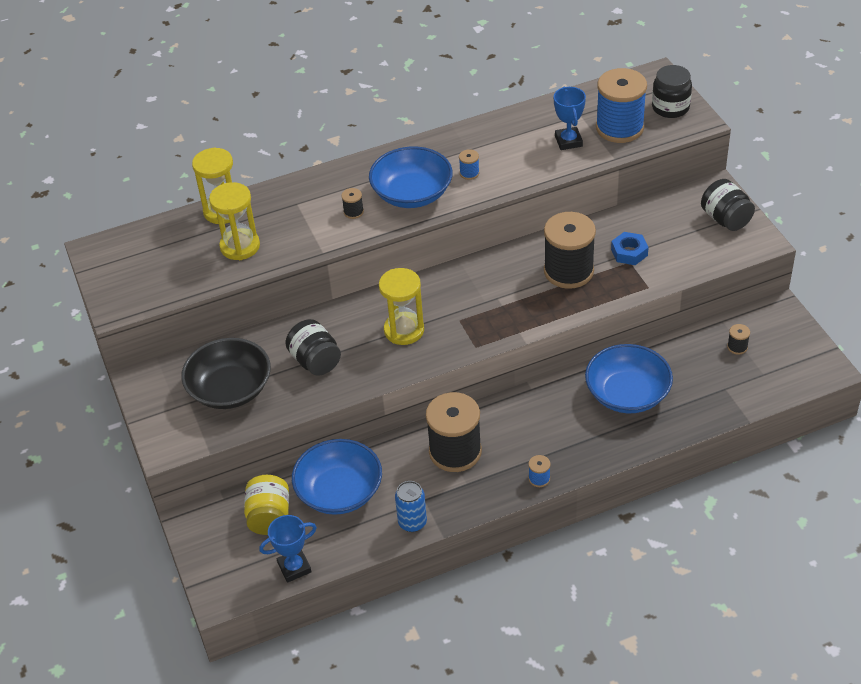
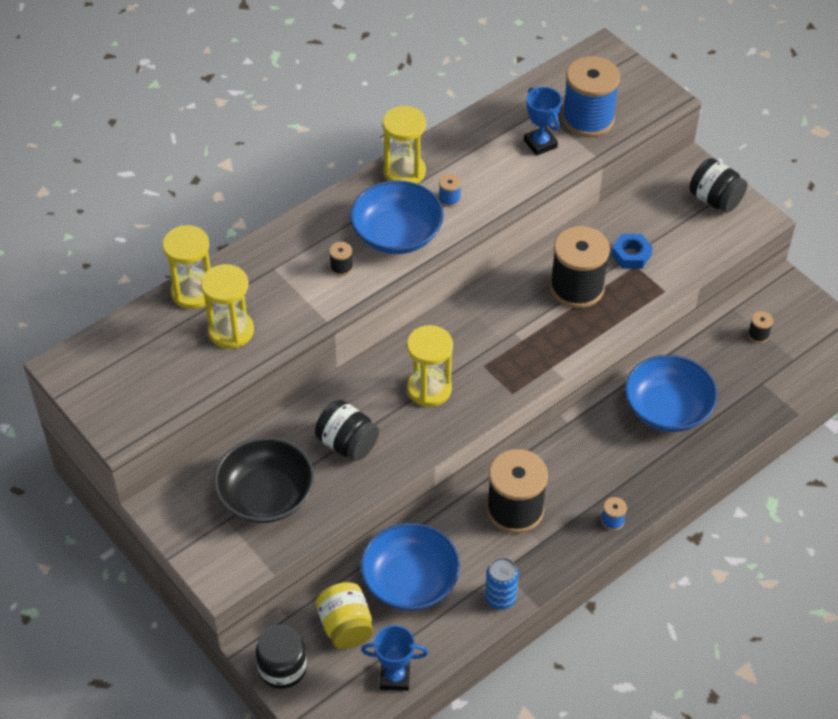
camera: 20 degrees left, 5 degrees up
blue trophy [259,515,317,583] -> blue trophy turned 45 degrees clockwise [361,625,428,691]
black jar [652,65,692,118] -> black jar moved to [256,625,307,689]
none -> yellow hourglass [383,106,426,184]

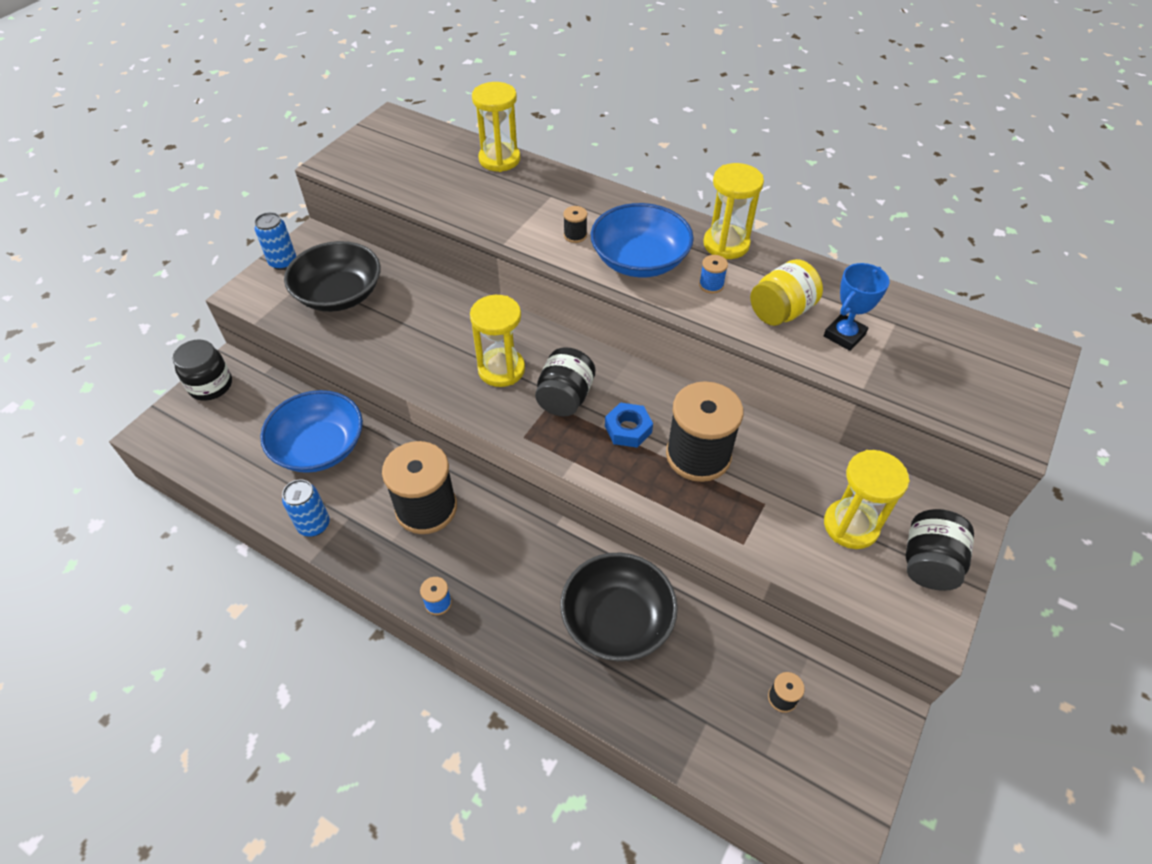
camera: 70 degrees right, 0 degrees up
yellow hourglass [201,264,254,349] -> yellow hourglass moved to [824,450,909,549]
black jar [315,400,379,461] -> black jar moved to [535,347,595,417]
yellow jar [316,582,373,649] -> yellow jar moved to [750,259,823,326]
blue trophy [361,625,428,691] -> none
blue spool [562,56,620,137] -> none
blue nut [611,234,653,269] -> blue nut moved to [605,403,653,448]
blue bowl [625,355,718,432] -> black bowl [560,553,678,661]
none -> blue can [255,212,296,270]

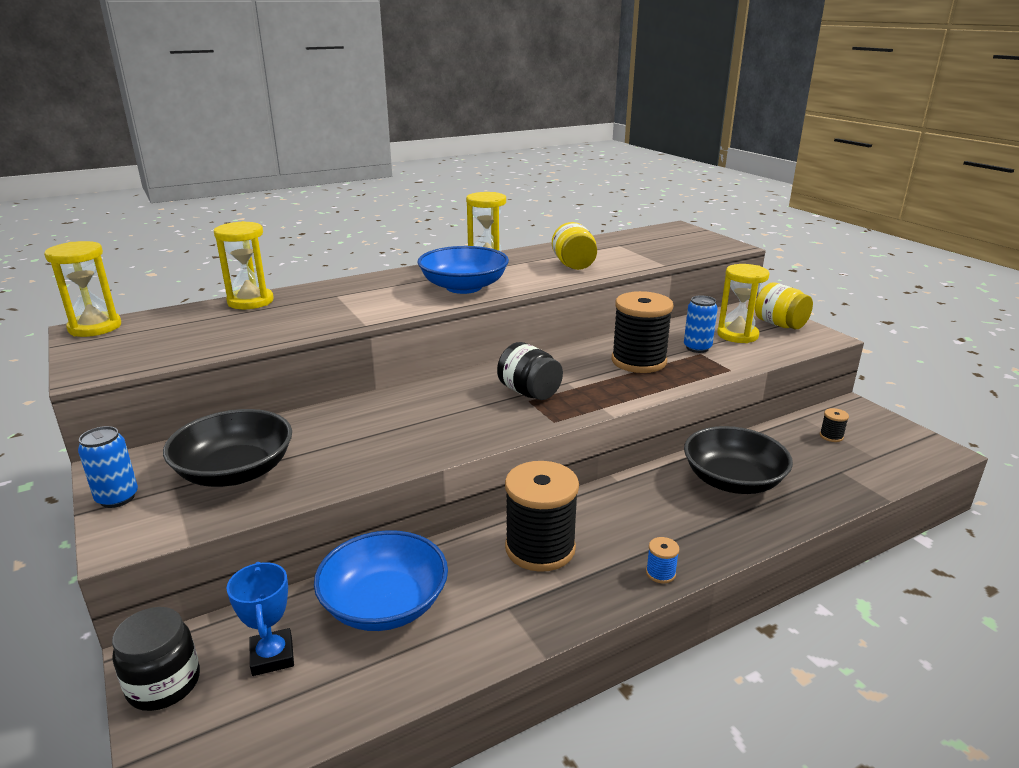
camera: 60 degrees left, 25 degrees down
blue can [282,479,330,537] -> blue can moved to [684,295,718,353]
yellow hourglass [470,295,525,387] -> yellow hourglass moved to [44,241,121,337]
black spool [563,206,587,243] -> none
blue nut [605,403,653,448] -> none
blue spool [699,255,728,294] -> none
blue trophy [824,263,890,351] -> blue trophy moved to [227,562,294,676]
black jar [905,509,974,591] -> yellow jar [755,283,813,329]

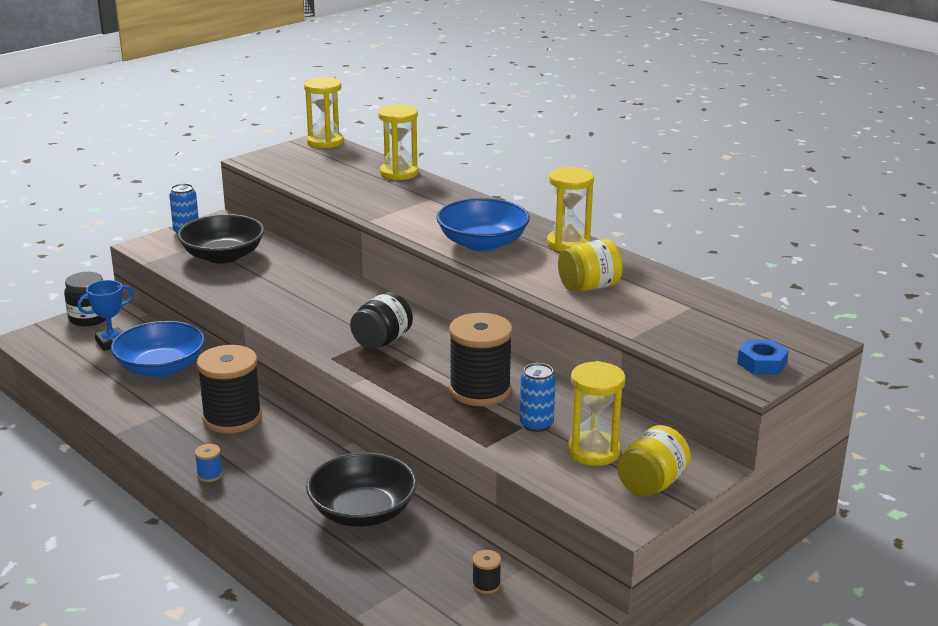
camera: 75 degrees right, 0 degrees up
none -> blue nut [737,339,789,375]

